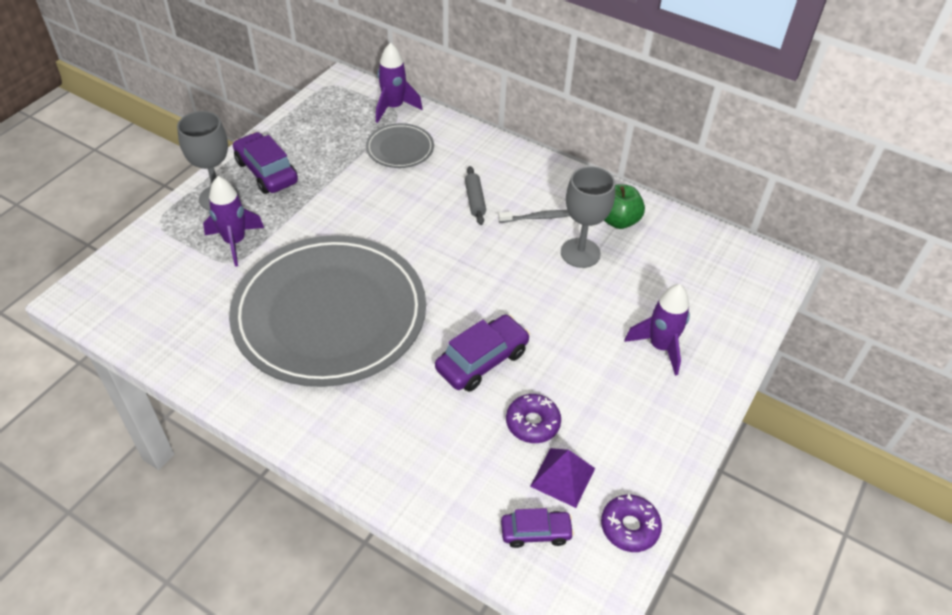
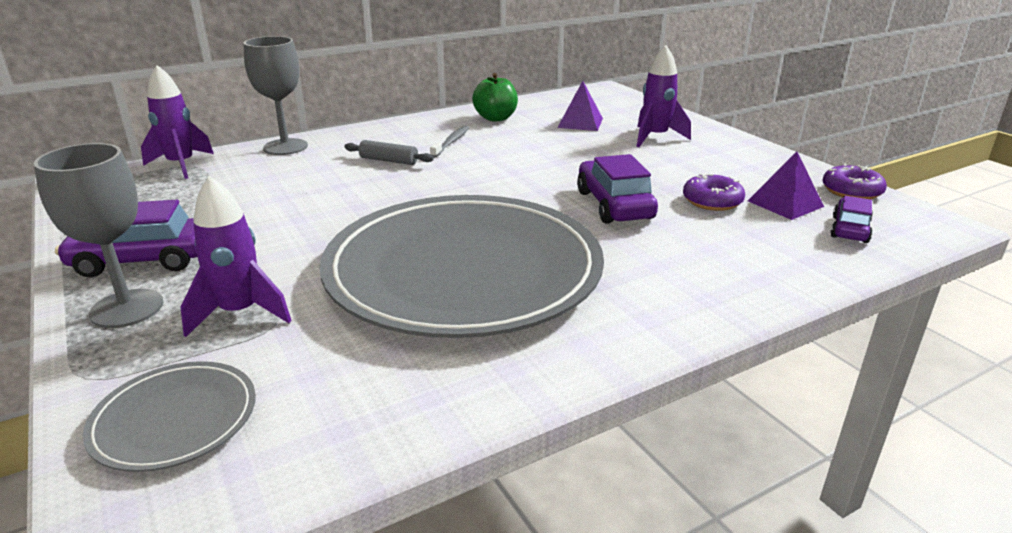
camera: 60 degrees left, 20 degrees down
grey plate [366,123,434,168] -> grey plate moved to [83,361,256,472]
grey goblet [561,166,615,268] -> grey goblet moved to [244,36,308,155]
none -> purple pyramid [557,81,603,131]

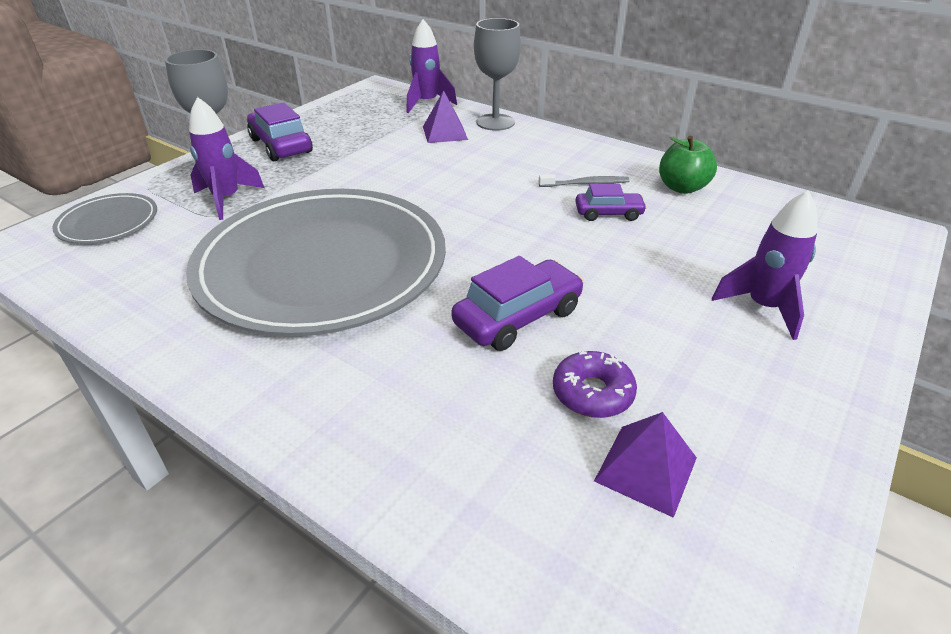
camera: 65 degrees right, 10 degrees up
grey rolling pin [344,140,434,165] -> none
purple pyramid [557,81,603,131] -> purple pyramid moved to [423,90,468,143]
purple donut [822,164,887,200] -> none
purple car [830,196,873,243] -> purple car moved to [575,184,647,221]

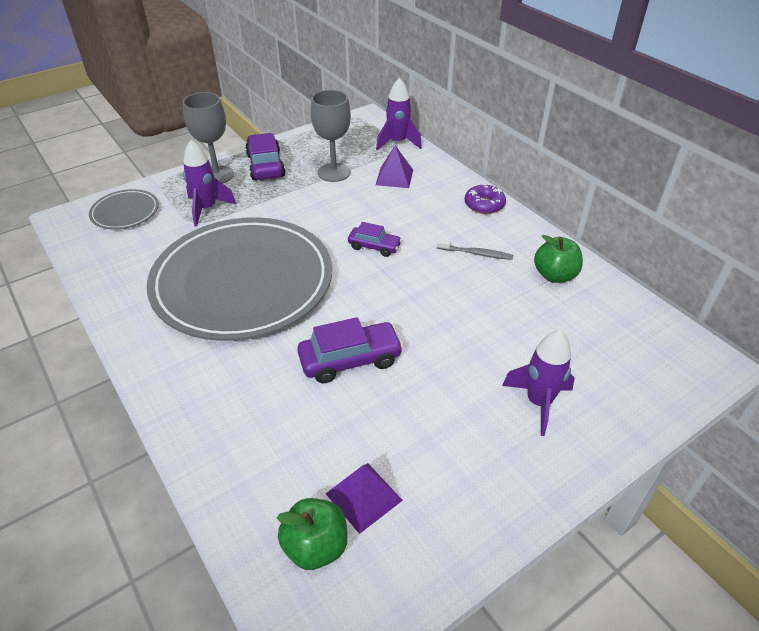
camera: 20 degrees right, 5 degrees up
grey goblet [474,18,521,131] -> grey goblet moved to [311,90,351,182]
purple donut [553,351,637,418] -> purple donut moved to [464,184,506,214]
purple car [575,184,647,221] -> purple car moved to [348,222,402,257]
none -> green apple [277,498,348,570]

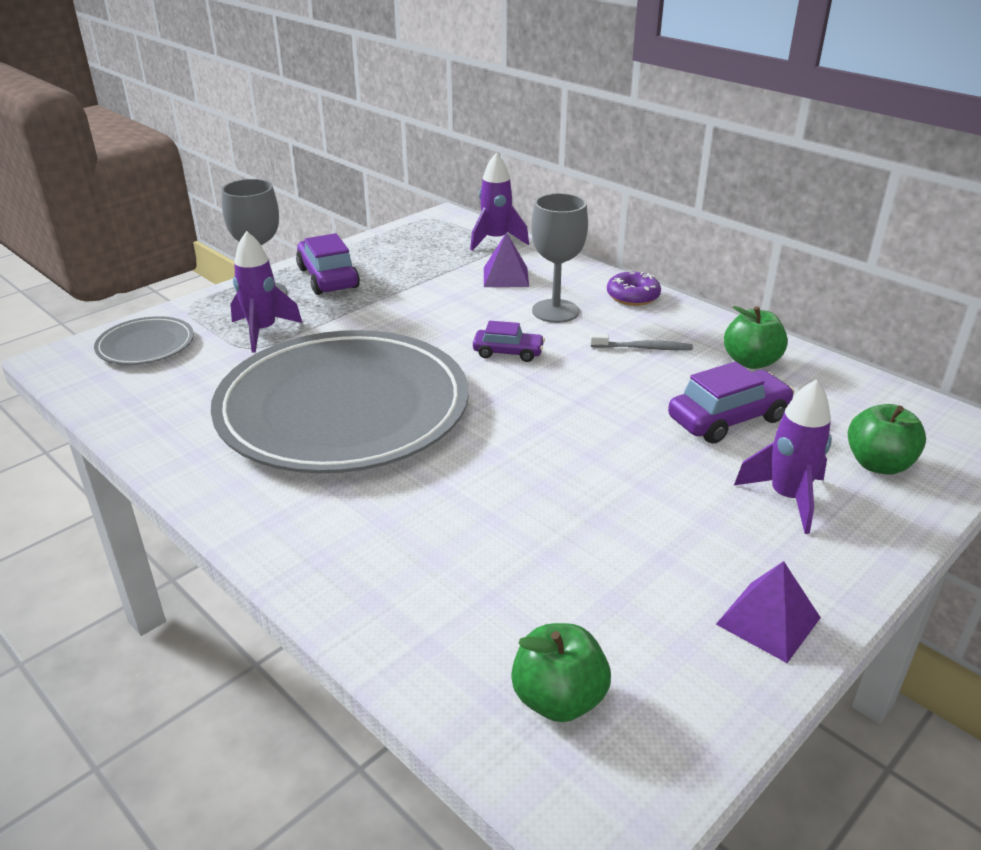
camera: 10 degrees left, 10 degrees down
purple car [297,317,404,383] -> purple car moved to [668,362,795,444]
grey goblet [311,90,351,182] -> grey goblet moved to [531,193,588,323]
purple pyramid [326,463,403,534] -> purple pyramid moved to [716,561,821,663]
none -> green apple [848,404,926,475]

